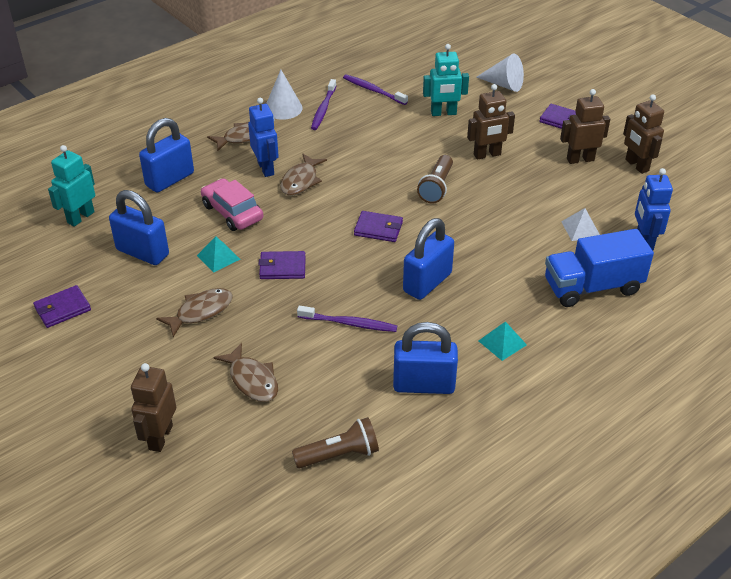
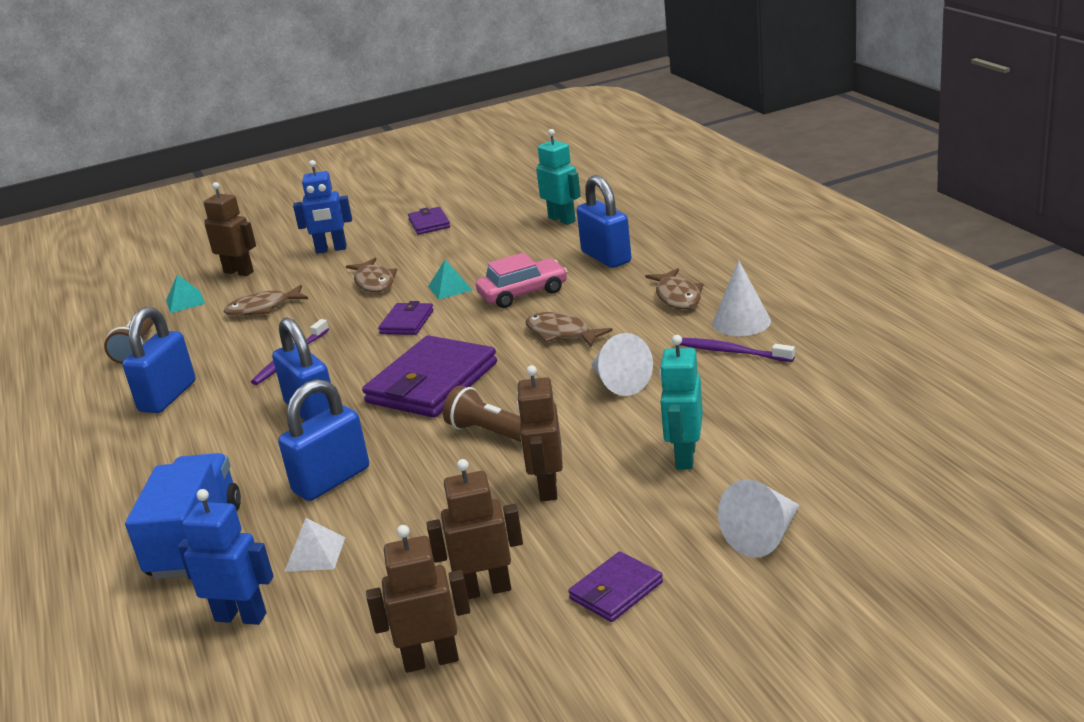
camera: 110 degrees right, 15 degrees down
blue padlock [109,190,169,265] -> blue padlock moved to [278,379,369,501]
blue robot [248,98,279,177] -> blue robot moved to [293,160,352,254]
purple toothbrush [343,74,408,105] -> none
purple wallet [354,211,403,242] -> purple wallet [362,335,497,418], size x1.97
turquoise pyramid [479,321,527,361] -> turquoise pyramid moved to [166,274,205,313]
brown robot [560,89,610,164] -> brown robot turned 105 degrees counterclockwise [426,459,523,599]
none -> white cone [591,333,653,396]

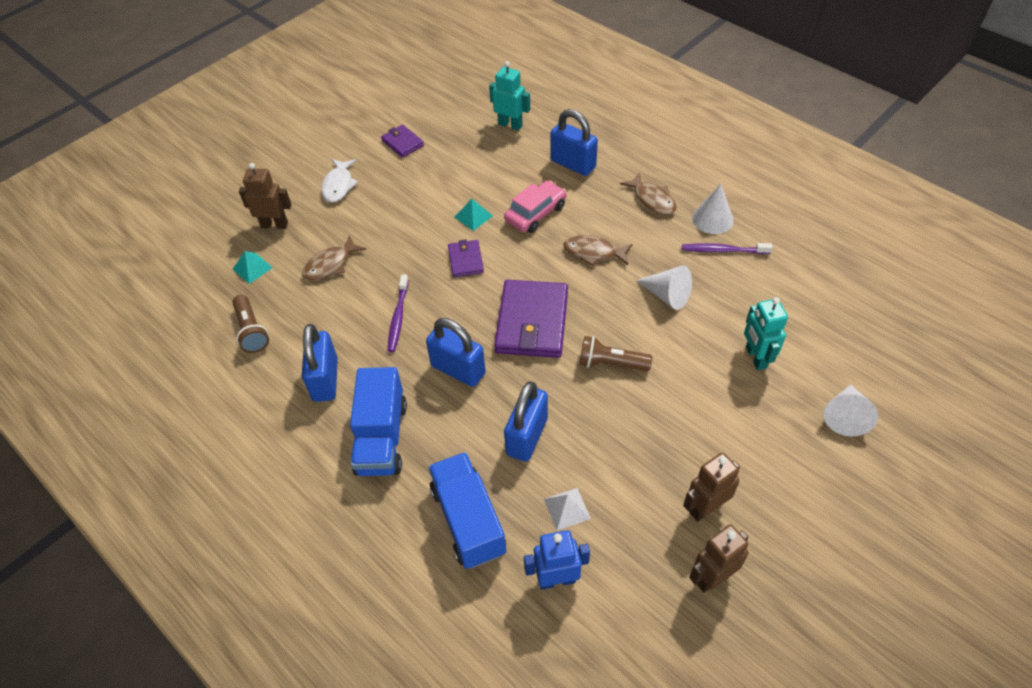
camera: 25 degrees left, 25 degrees up
blue robot [293,160,352,254] -> white fish [321,159,358,202]
brown fish [346,258,397,292] -> none
brown robot [516,365,563,501] -> none
purple wallet [568,551,663,622] -> none
none -> blue truck [350,367,407,476]

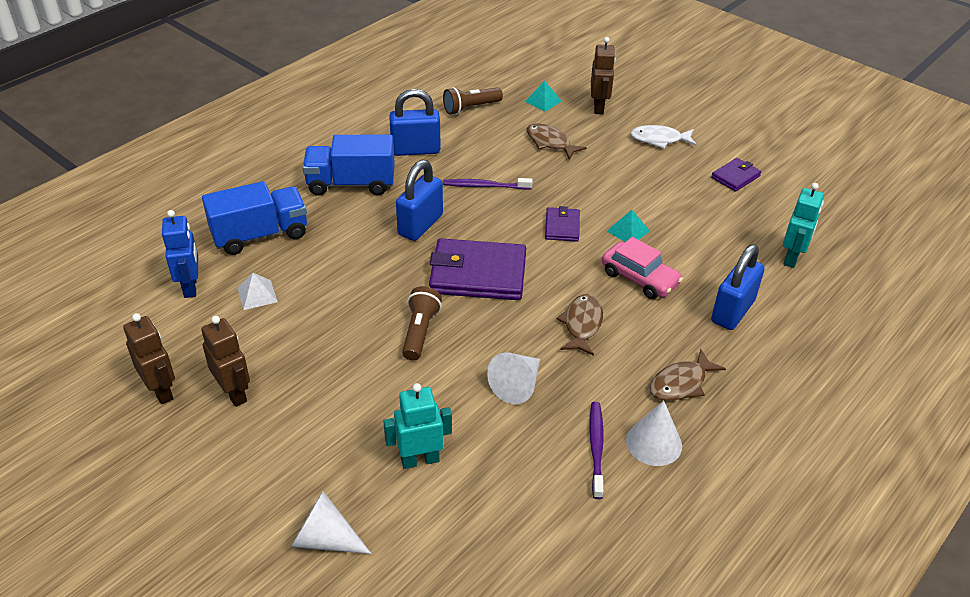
camera: 85 degrees right, 10 degrees down
purple wallet [448,240,484,277] -> purple wallet turned 75 degrees counterclockwise [545,206,580,242]
blue padlock [504,381,548,462] -> none

